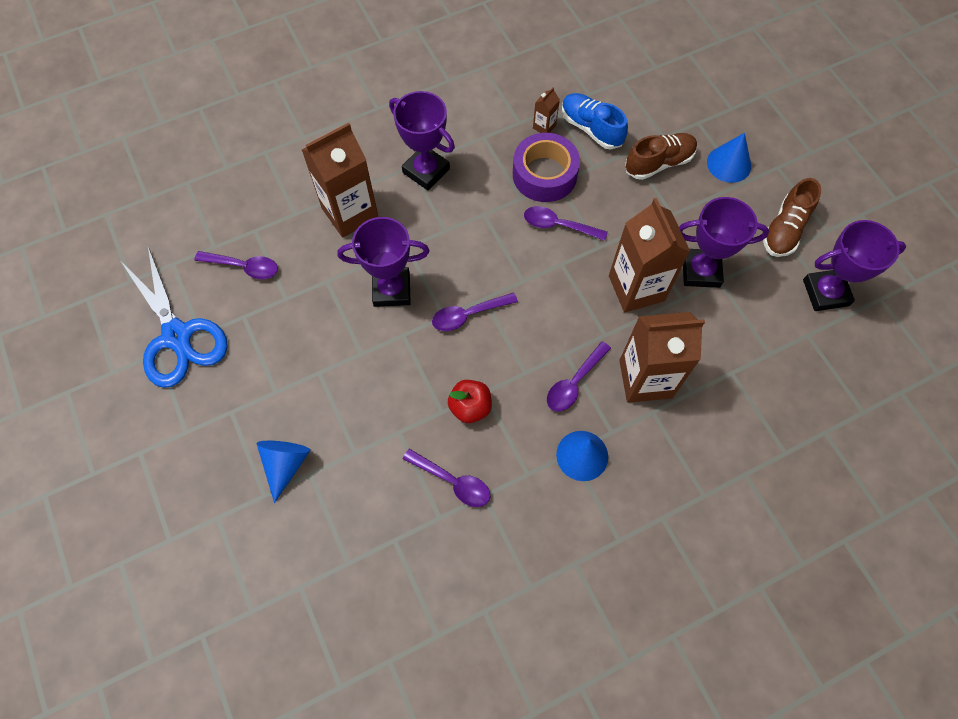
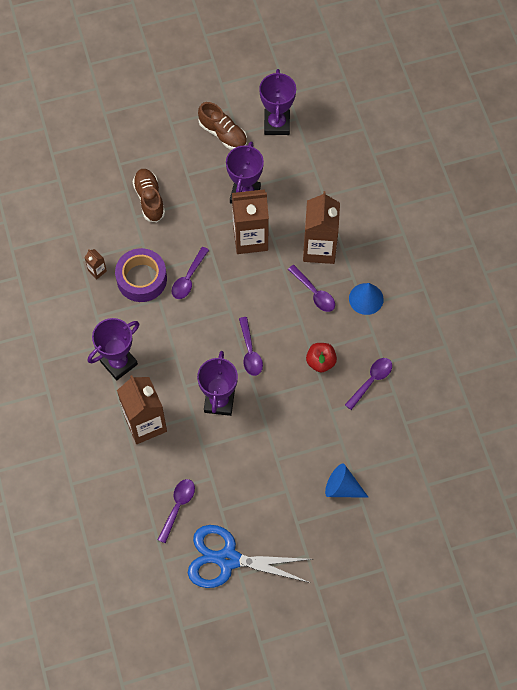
camera: 80 degrees left, 0 degrees up
blue scissors [121,246,228,388] -> blue scissors turned 150 degrees counterclockwise [188,525,312,588]
blue shoe [562,93,628,149] -> none
blue cone [707,133,751,183] -> none

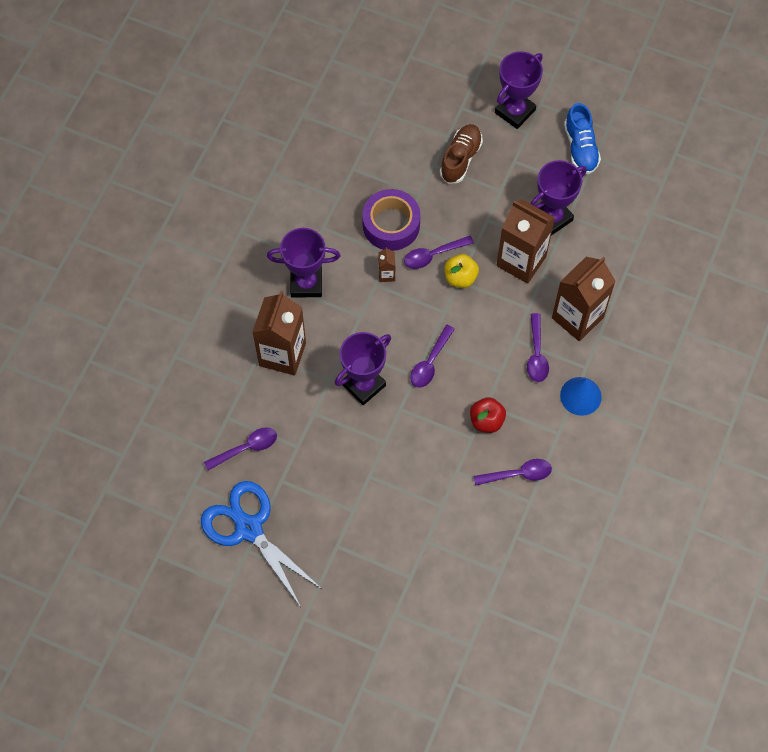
camera: 40 degrees right, 0 degrees up
brown carton [84,249,107,279] -> brown carton moved to [378,247,395,282]
brown shoe [198,102,247,150] -> blue shoe [564,103,601,174]
purple trophy [259,69,296,135] -> purple trophy moved to [495,51,543,129]
blue cone [325,463,369,498] -> none
none -> yellow apple [444,254,479,288]

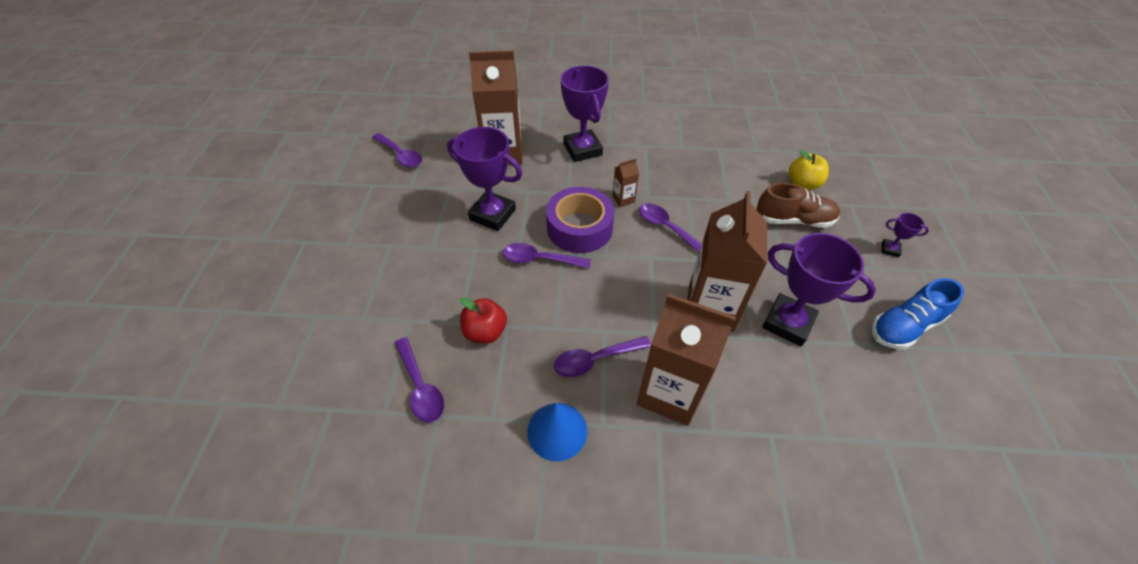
camera: 70 degrees right, 15 degrees down
blue scissors [201,481,323,607] -> none
purple tape [362,189,421,251] -> purple tape moved to [546,187,615,253]
yellow apple [444,254,479,288] -> yellow apple moved to [789,150,829,190]
purple trophy [495,51,543,129] -> purple trophy [882,213,929,257], size x0.45

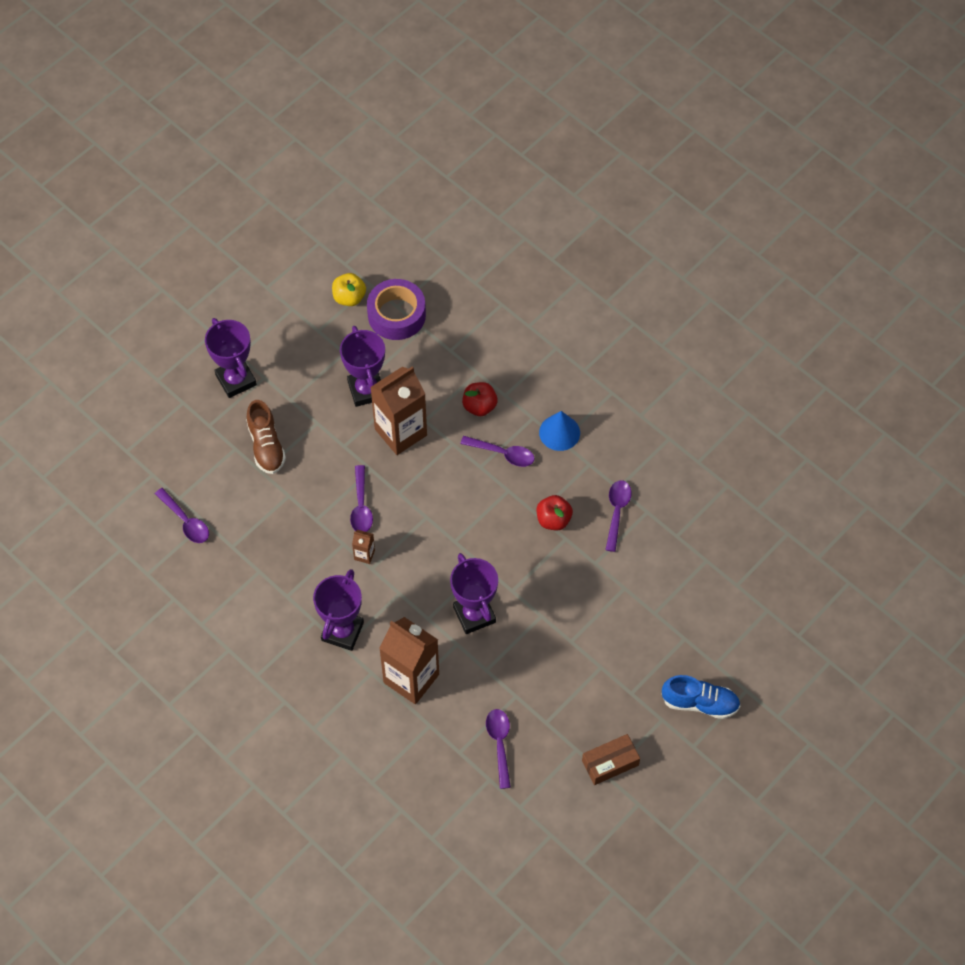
camera: 140 degrees left, 10 degrees up
purple spoon [503,243,591,268] -> purple spoon moved to [155,488,209,543]
purple tape [546,187,615,253] -> purple tape moved to [367,279,426,340]
brown carton [637,293,736,426] -> red apple [462,382,498,416]
brown shoe [757,183,840,228] -> brown shoe turned 150 degrees counterclockwise [246,400,286,474]
yellow apple [789,150,829,190] -> yellow apple moved to [332,273,366,306]
blue shoe [872,278,964,349] -> blue shoe moved to [662,675,740,719]
purple trophy [882,213,929,257] -> purple trophy [205,318,257,398], size x2.24
none -> brown box [582,734,640,785]

